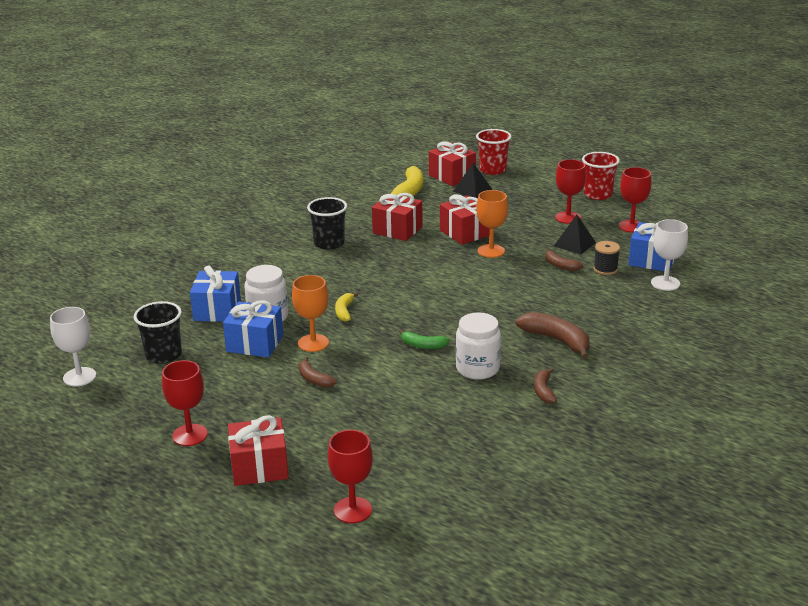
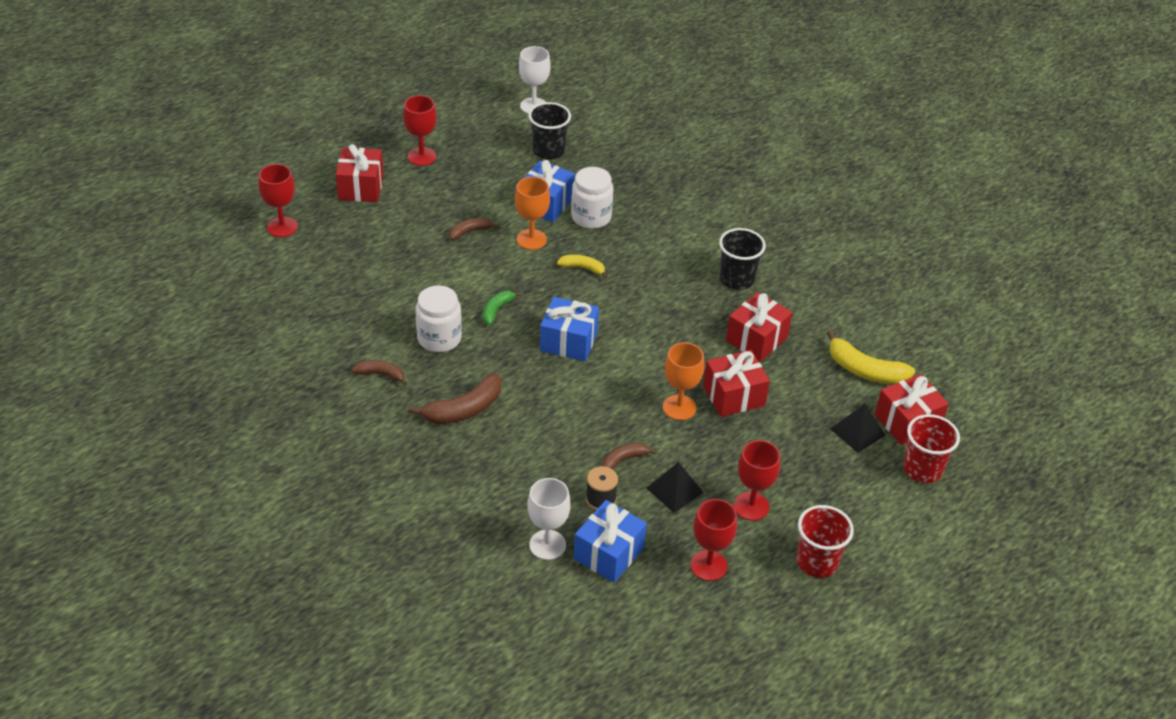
camera: 100 degrees right, 15 degrees up
blue gift [190,265,241,322] -> blue gift moved to [540,297,599,361]

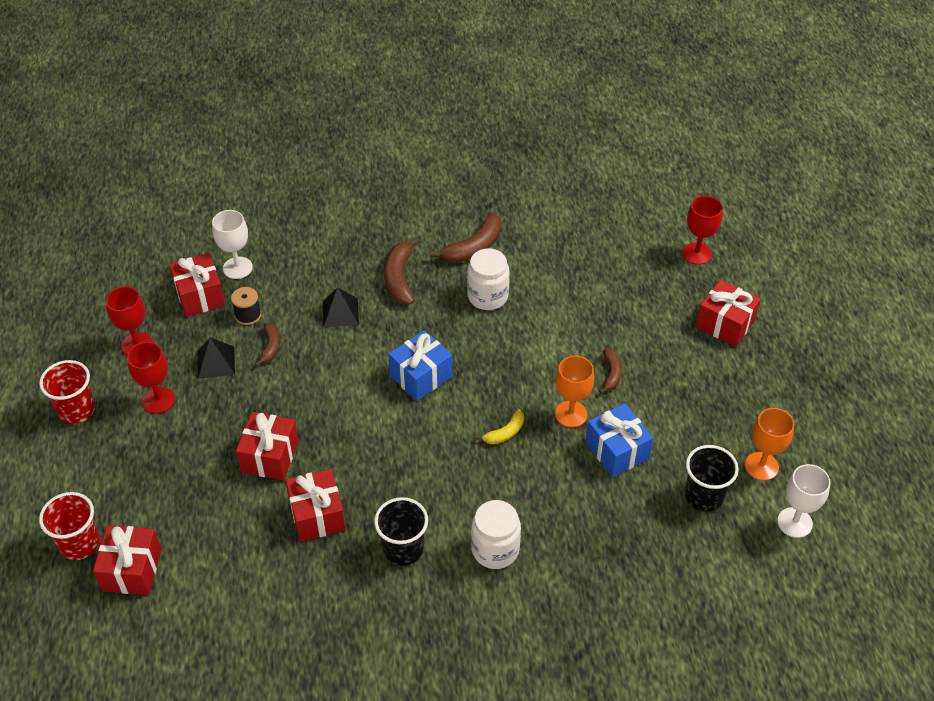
camera: 125 degrees right, 5 degrees up
brown banana [352,360,407,385] -> brown banana [430,213,501,263], size x1.71
red goblet [403,95,437,166] -> none
green banana [483,291,521,325] -> none
white jar [571,167,614,229] -> white jar moved to [471,500,521,569]
blue gift [574,500,647,583] -> red gift [169,253,225,317]
orange goblet [663,342,704,420] -> orange goblet moved to [745,408,794,481]
yellow banana [826,330,915,384] -> none
black pyramid [830,404,886,453] -> black pyramid moved to [323,287,359,327]

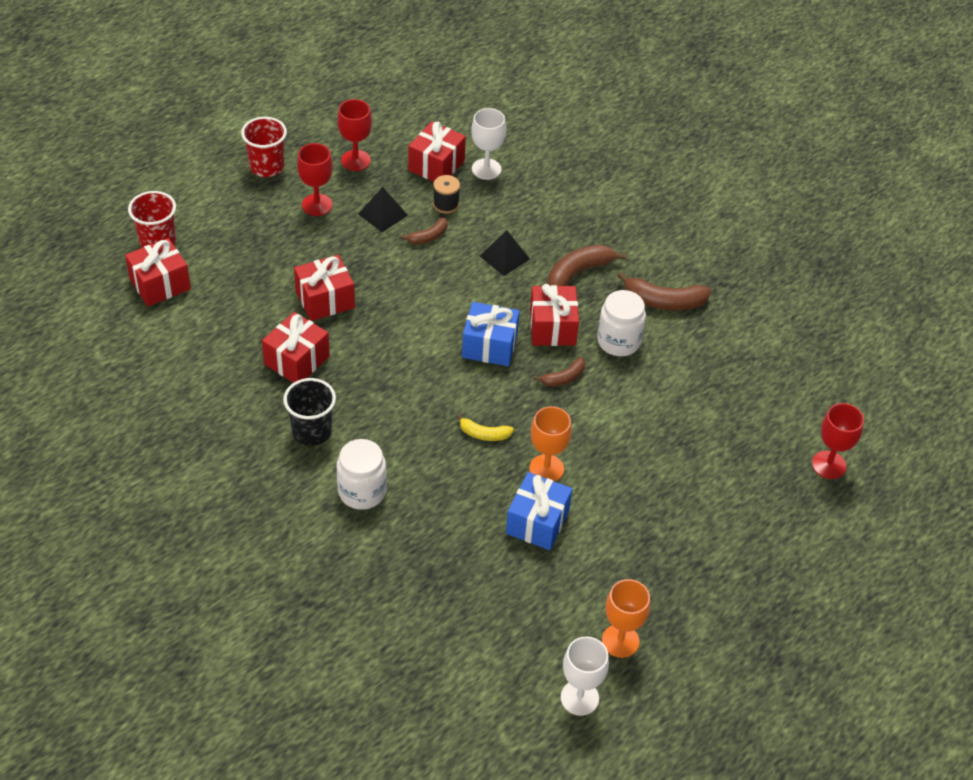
camera: 50 degrees right, 0 degrees up
brown banana [599,350,622,393] -> brown banana moved to [533,357,585,387]
black cup [685,445,739,511] -> none
red gift [696,280,761,347] -> red gift moved to [530,284,579,346]

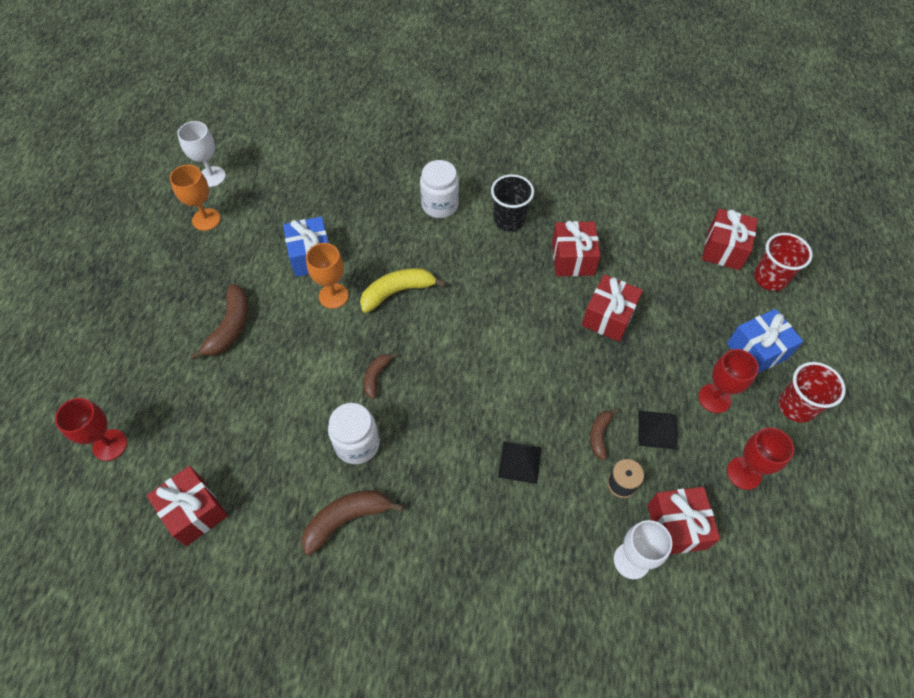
camera: 145 degrees right, 10 degrees up
yellow banana [456,414,514,441] -> yellow banana [360,268,446,313], size x1.71
blue gift [462,302,520,366] -> blue gift moved to [727,309,803,373]
red gift [530,284,579,346] -> red gift moved to [147,466,228,546]
brown banana [548,245,627,286] -> brown banana moved to [190,284,248,360]

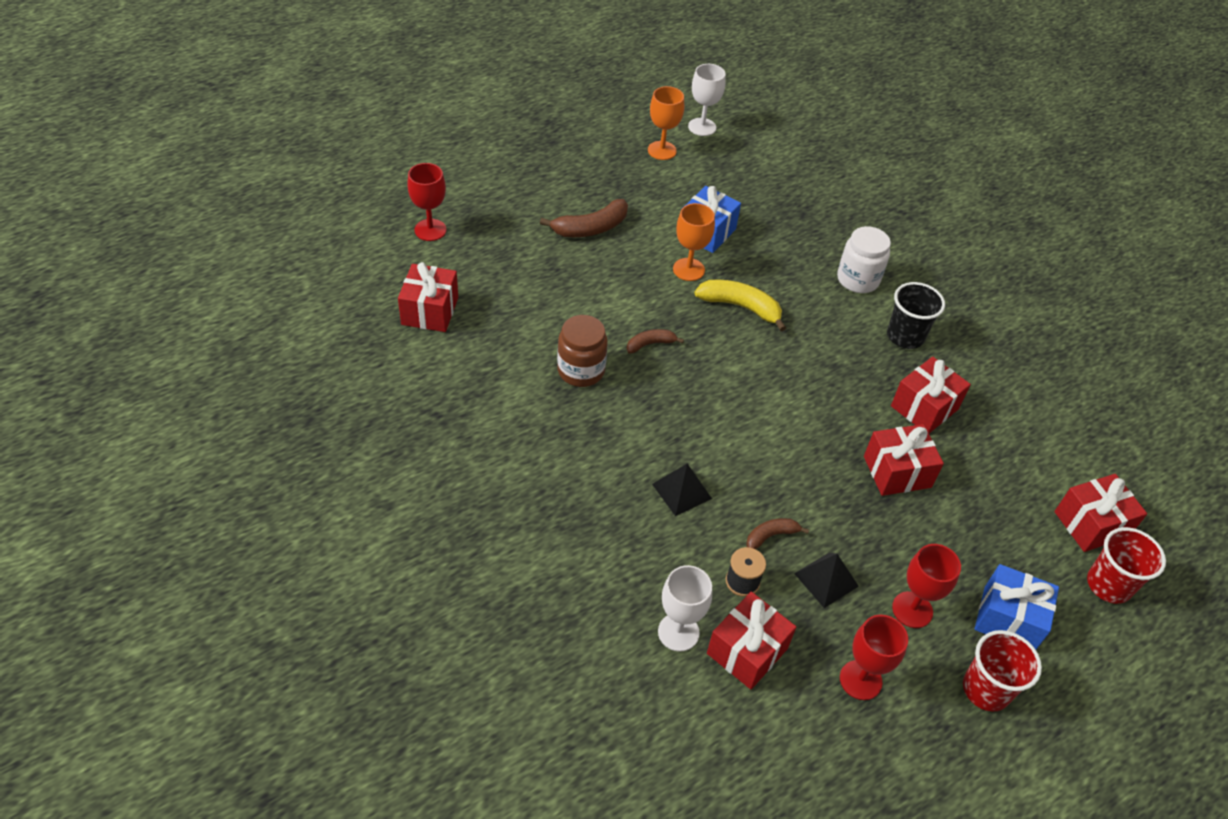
camera: 45 degrees right, 10 degrees down
brown banana [301,490,403,556] -> none
white jar [328,403,380,464] -> brown jar [557,315,608,387]

